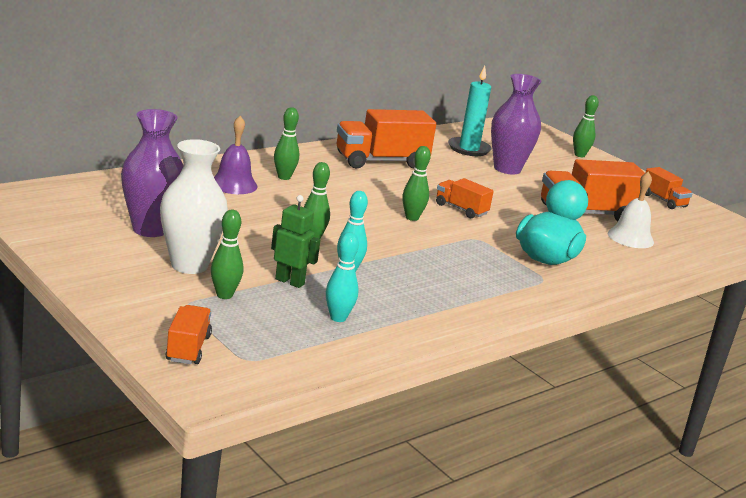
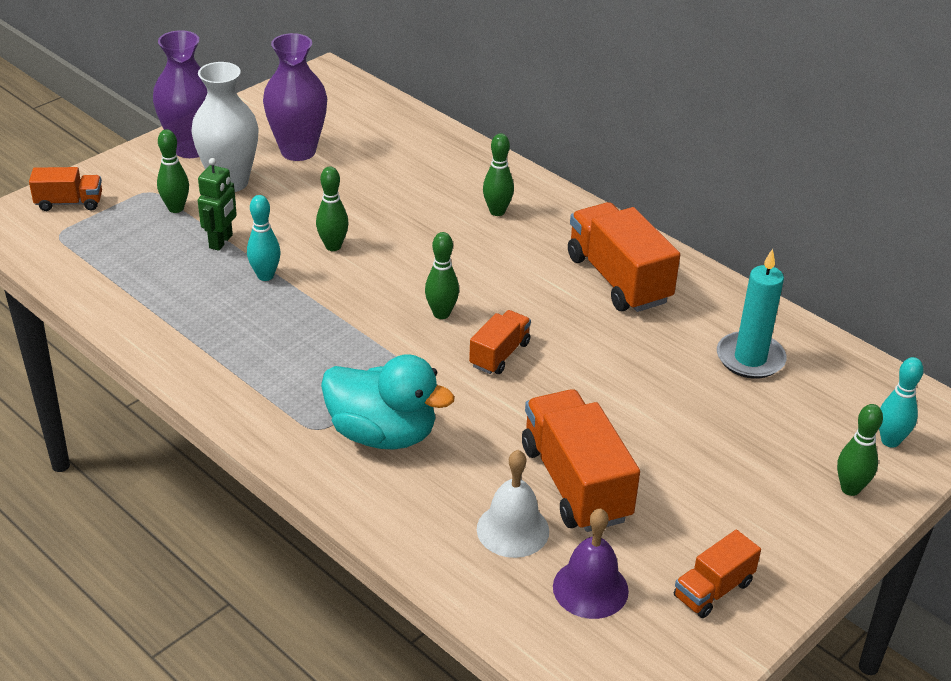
camera: 85 degrees right, 15 degrees up
purple bell [214,116,258,194] -> purple bell moved to [553,508,629,619]
turquoise bowling pin [326,232,359,322] -> turquoise bowling pin moved to [879,357,924,448]
purple vase [491,74,541,174] -> purple vase moved to [153,30,207,158]

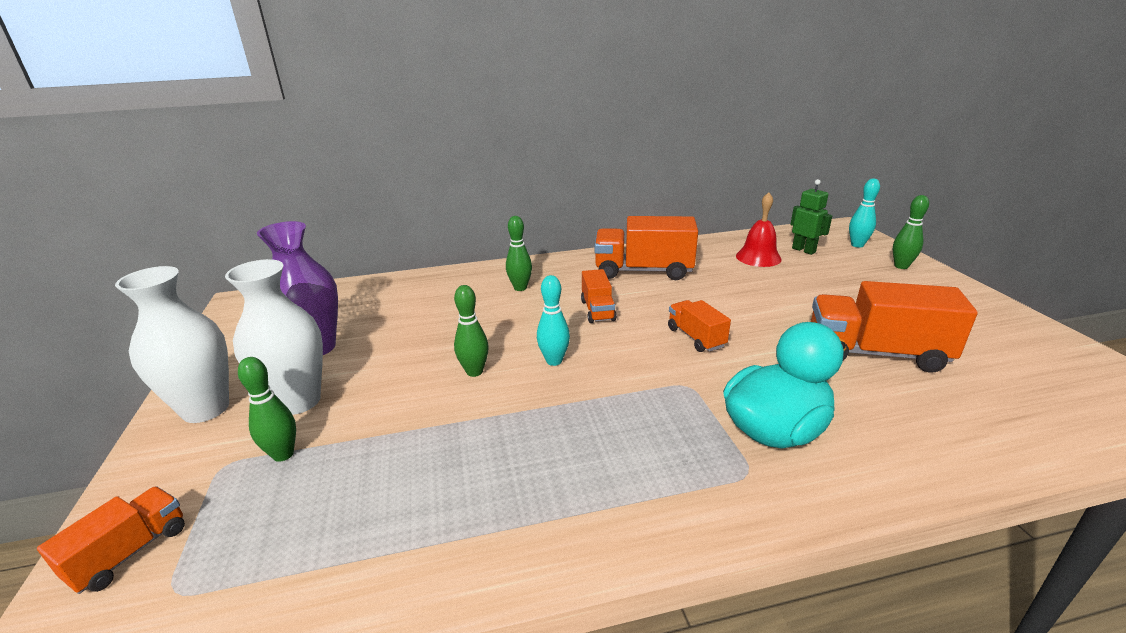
camera: 55 degrees left, 10 degrees down
purple vase [153,30,207,158] -> white vase [115,266,229,423]
green robot [198,158,237,251] -> green robot moved to [790,179,832,255]
turquoise bowling pin [247,195,281,281] -> turquoise bowling pin moved to [537,275,570,366]
green bowling pin [425,232,459,319] -> none
white bell [477,450,549,558] -> none
purple bell [553,508,629,619] -> none
orange truck [674,530,761,618] -> orange truck moved to [581,269,617,323]
turquoise candle [717,249,786,379] -> red bell [736,192,782,267]

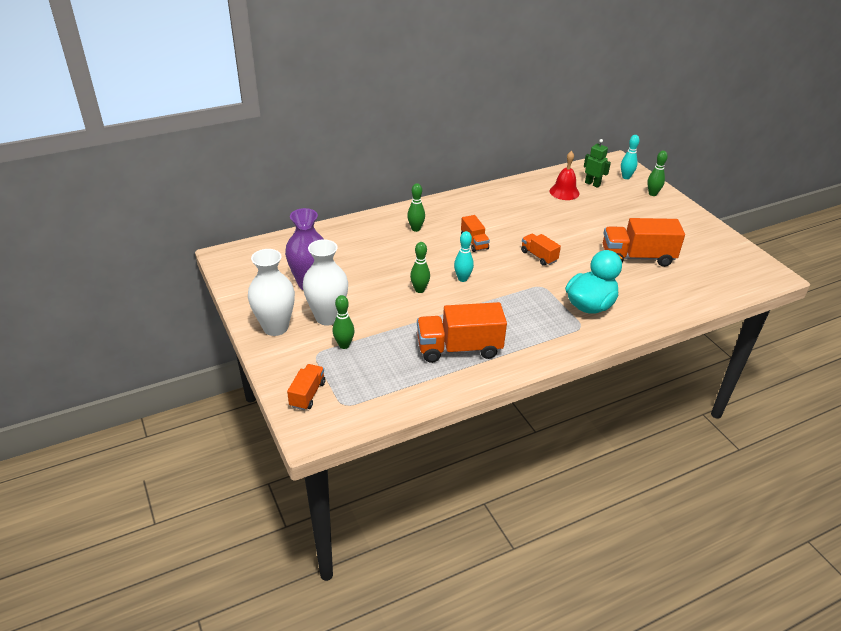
camera: 15 degrees left, 10 degrees up
orange truck [595,216,698,280] -> orange truck moved to [417,302,507,363]

